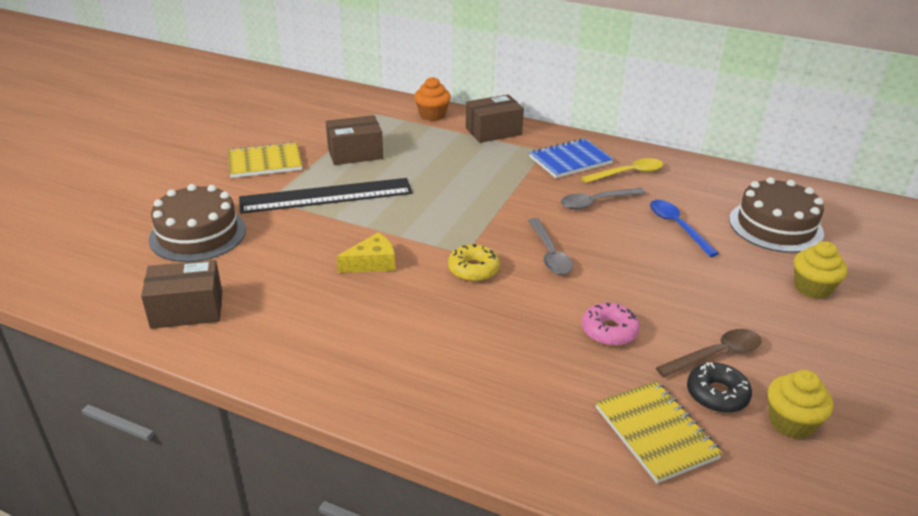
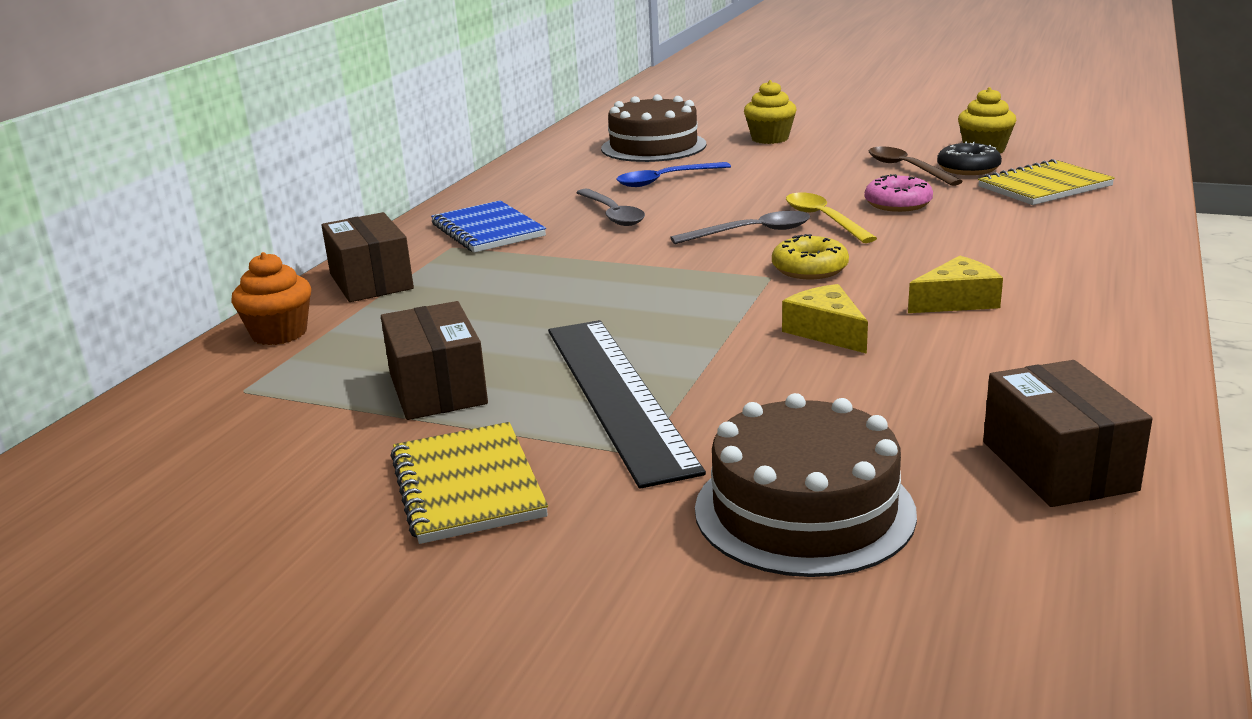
camera: 90 degrees left, 10 degrees down
yellow spoon [581,158,663,183] -> yellow spoon moved to [786,193,877,243]
none -> yellow cheese [908,256,1003,313]

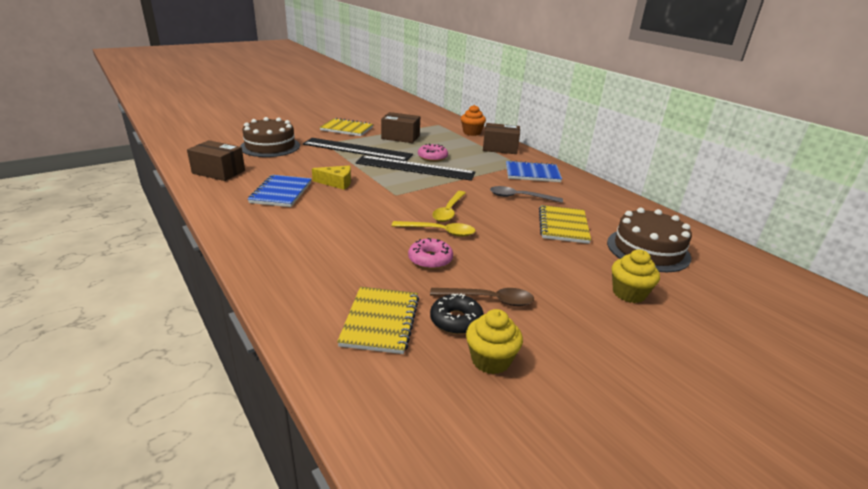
camera: 120 degrees right, 5 degrees up
blue spoon [616,162,731,187] -> yellow notebook [539,205,591,244]
grey spoon [670,211,810,244] -> yellow spoon [432,191,465,222]
yellow donut [772,234,849,279] -> none
yellow cheese [908,256,1003,313] -> none
none -> blue notebook [248,175,311,207]
none -> black ruler [355,155,476,181]
none -> pink donut [418,143,448,162]

